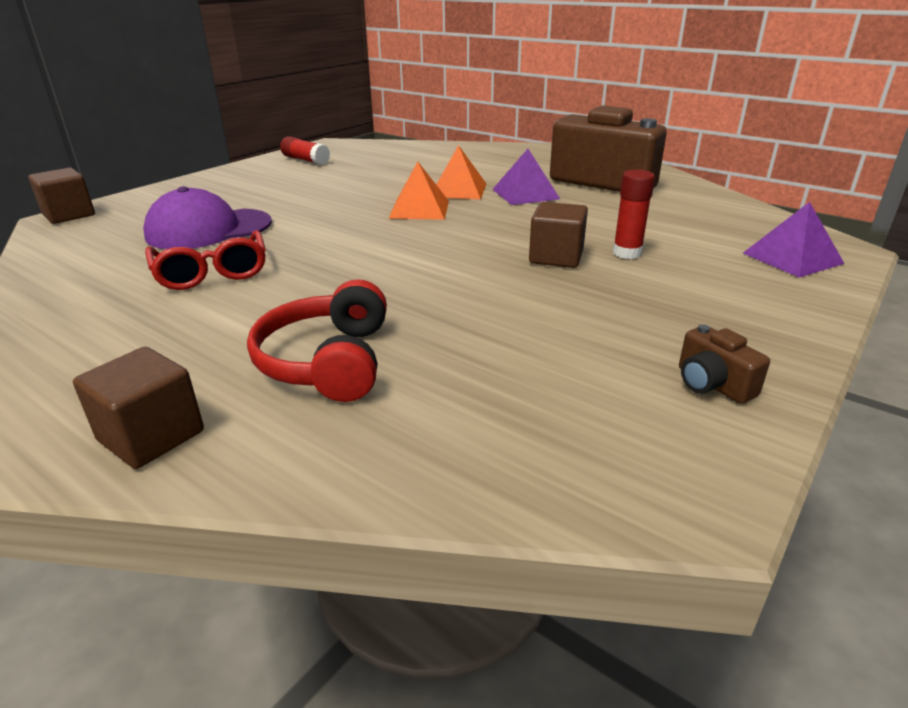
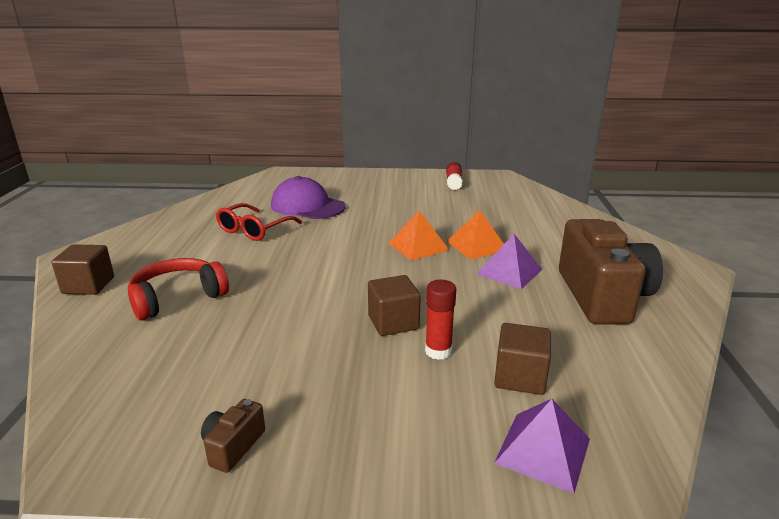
camera: 55 degrees right, 5 degrees down
brown cube [28,168,95,224] -> brown cube moved to [494,323,551,395]

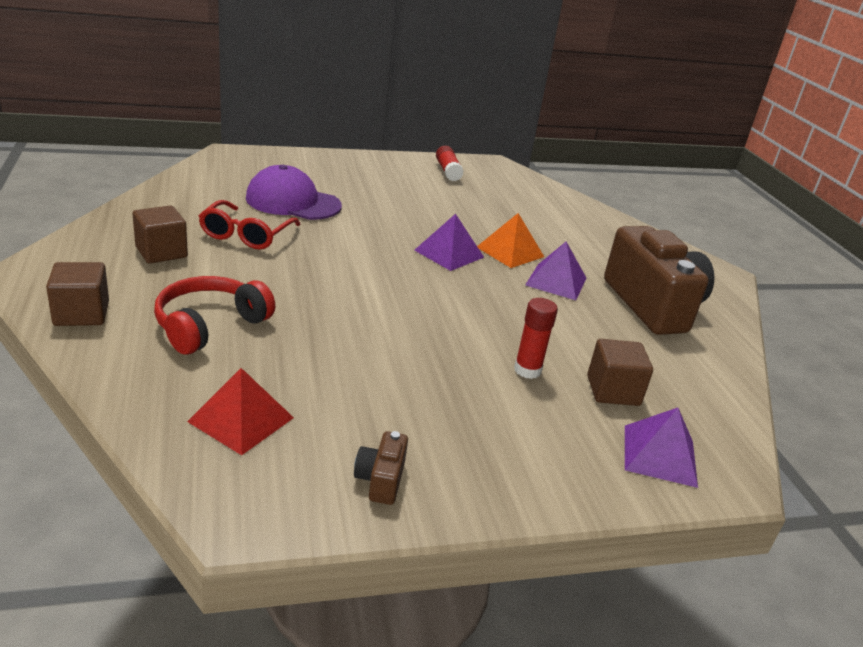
camera: 20 degrees left, 5 degrees up
brown cube [368,275,421,336] -> brown cube moved to [133,205,188,263]
orange pyramid [388,211,449,261] -> purple pyramid [414,214,484,271]
none -> red pyramid [187,368,294,455]

